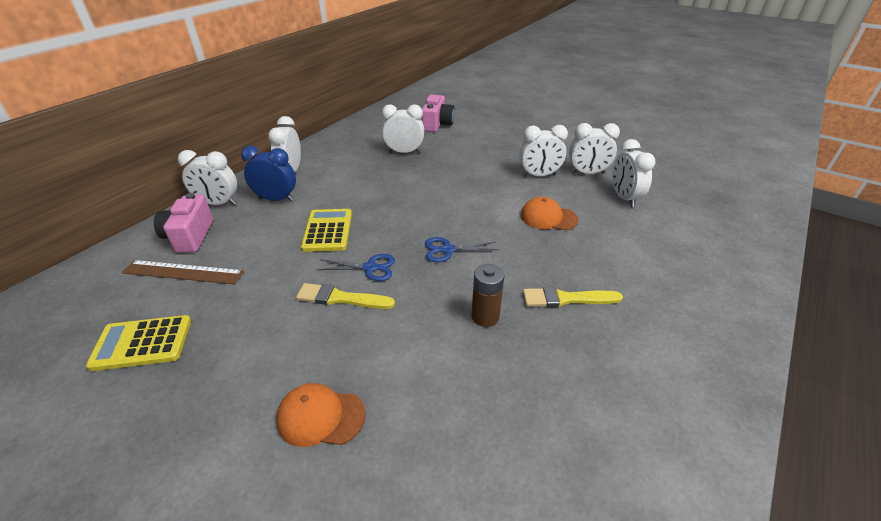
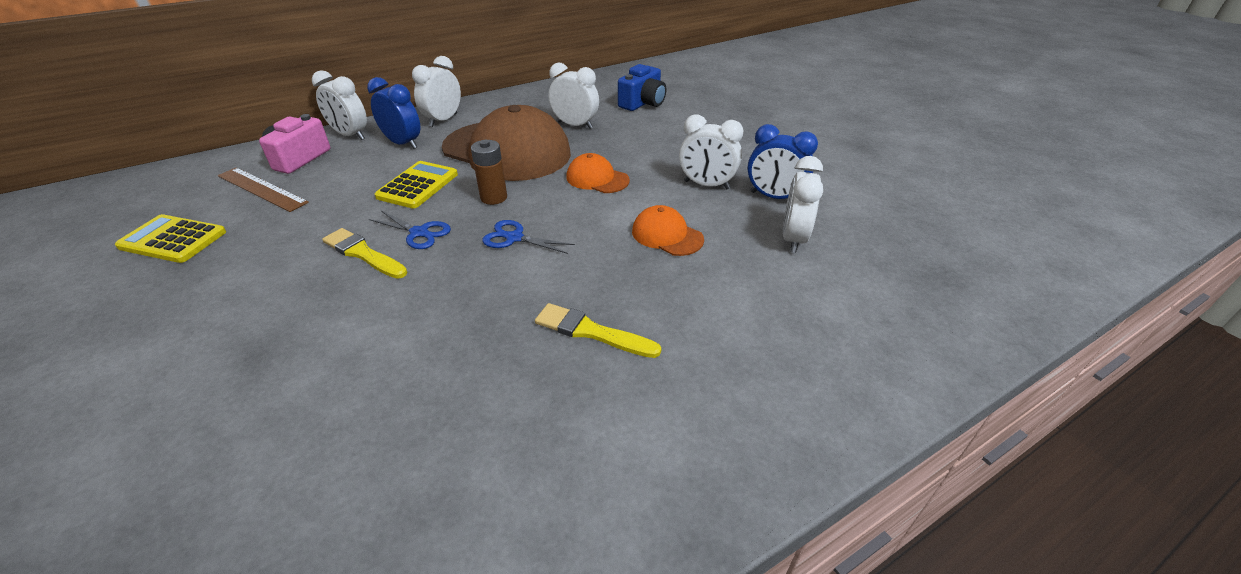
camera: 25 degrees right, 0 degrees up
orange cap [276,383,366,447] -> orange cap moved to [566,153,630,193]
pink camera [422,95,455,132] -> blue camera [618,64,666,111]
brown battery [471,264,504,327] -> brown battery moved to [471,140,507,205]
white clock [569,123,620,174] -> blue clock [748,124,818,199]
none -> brown cap [442,105,571,181]

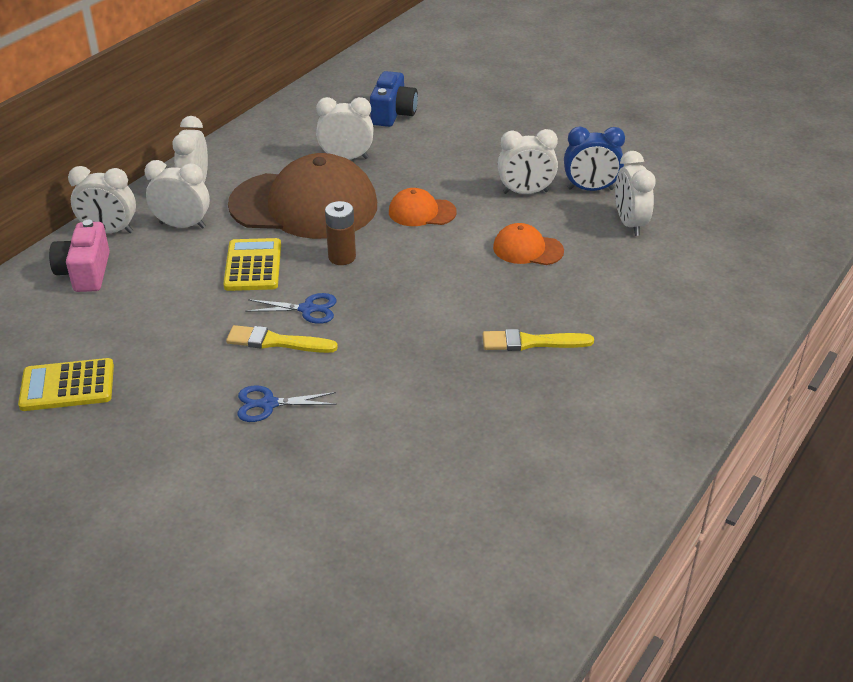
camera: 25 degrees left, 0 degrees up
brown ruler [218,167,309,212] -> none
blue clock [367,77,420,149] -> white clock [144,160,210,229]
blue scissors [482,220,575,254] -> blue scissors moved to [237,385,337,422]

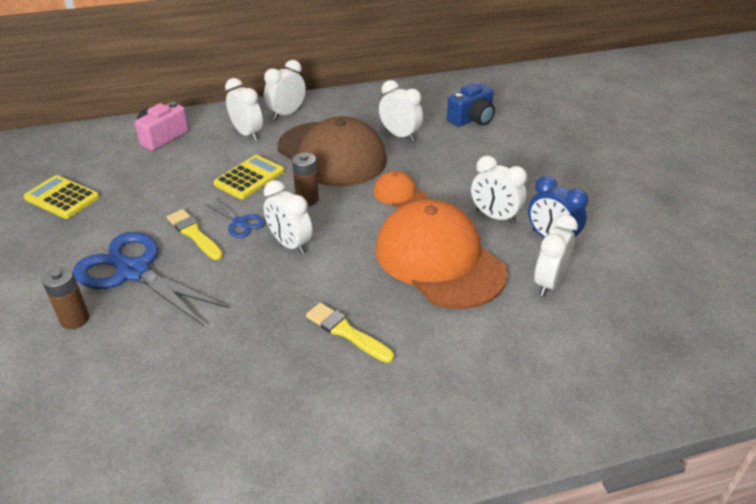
camera: 40 degrees right, 0 degrees up
white clock [68,166,136,233] -> white clock moved to [264,180,313,254]
blue scissors [237,385,337,422] -> blue scissors [73,232,229,326], size x2.11
orange cap [493,223,564,265] -> orange cap [376,199,508,309], size x2.21
none -> brown battery [42,267,89,329]

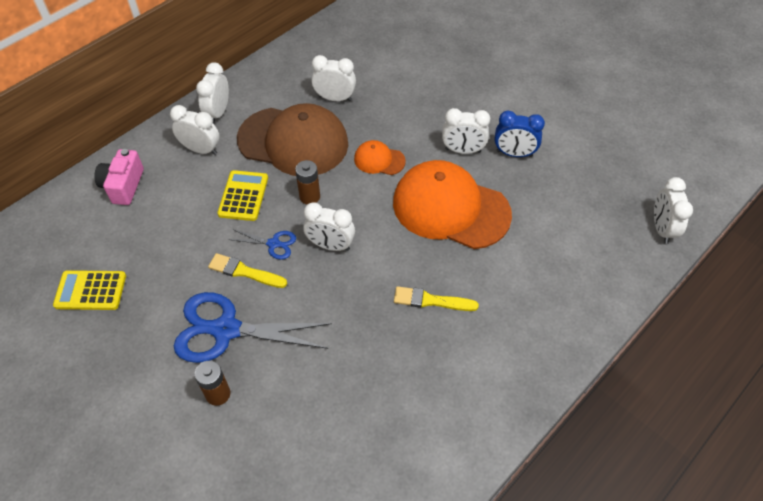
camera: 30 degrees left, 15 degrees up
blue camera [447,83,495,127] -> none
white clock [534,214,578,296] -> white clock moved to [654,177,693,244]

